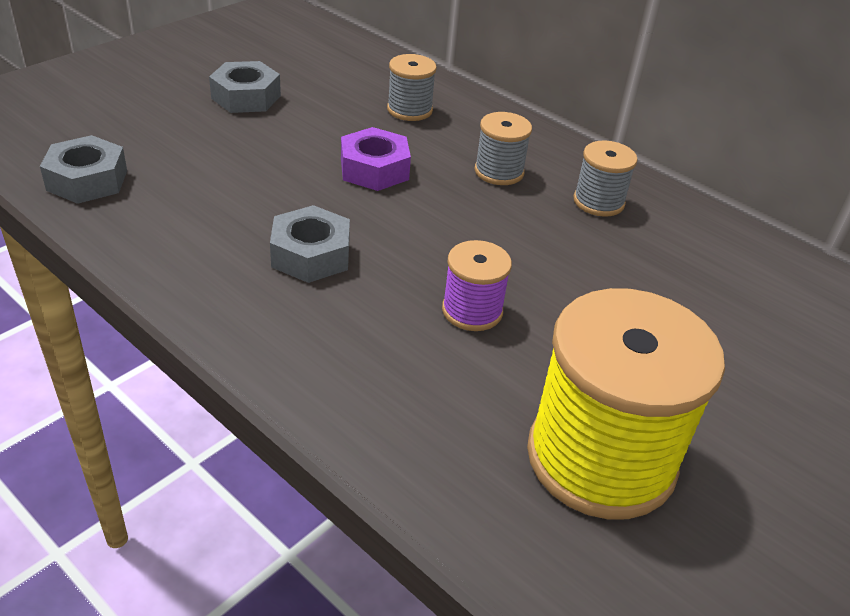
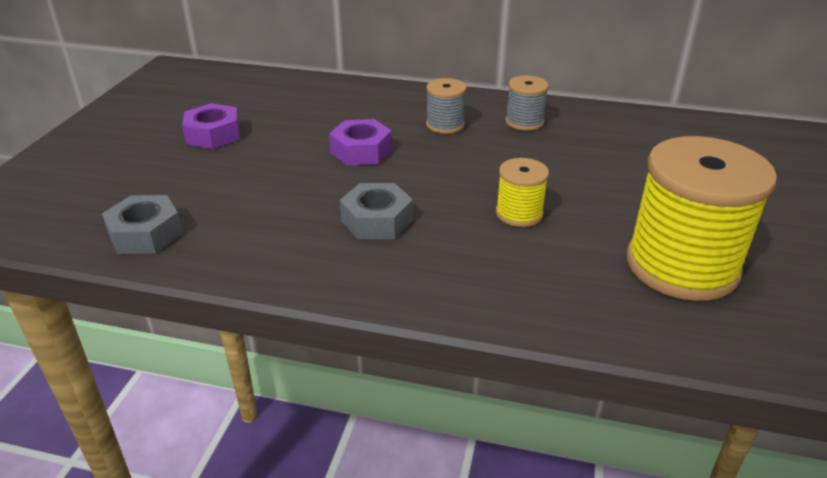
camera: 25 degrees left, 5 degrees down
grey nut [209,61,281,113] -> purple nut [182,103,240,149]
grey spool [387,54,437,121] -> none
purple spool [442,240,512,331] -> yellow spool [496,158,549,227]

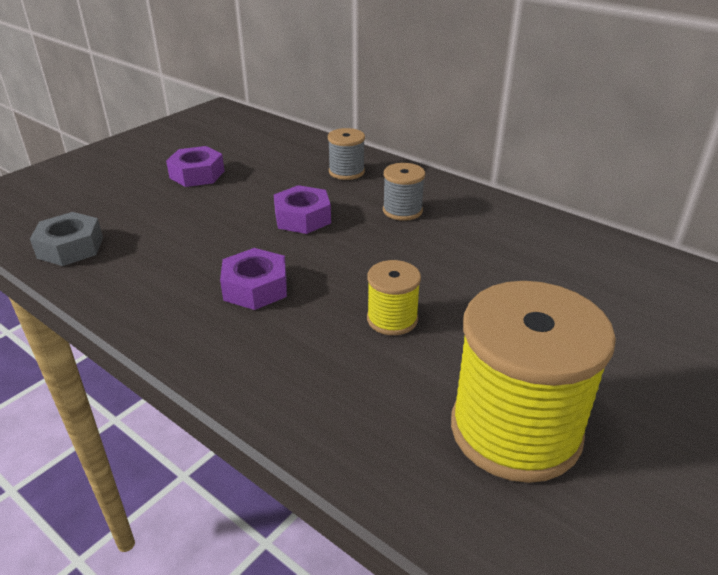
camera: 25 degrees right, 0 degrees up
grey nut [340,183,413,239] -> purple nut [220,248,287,310]
grey spool [505,76,549,131] -> grey spool moved to [328,128,365,180]

